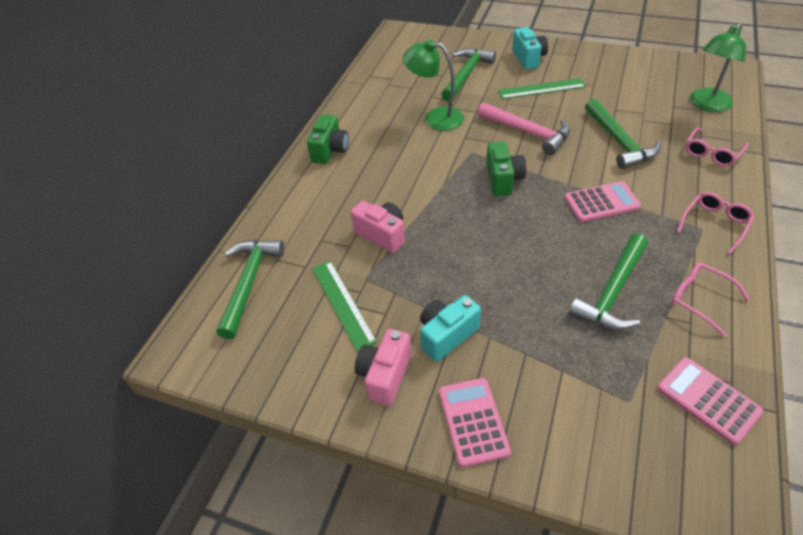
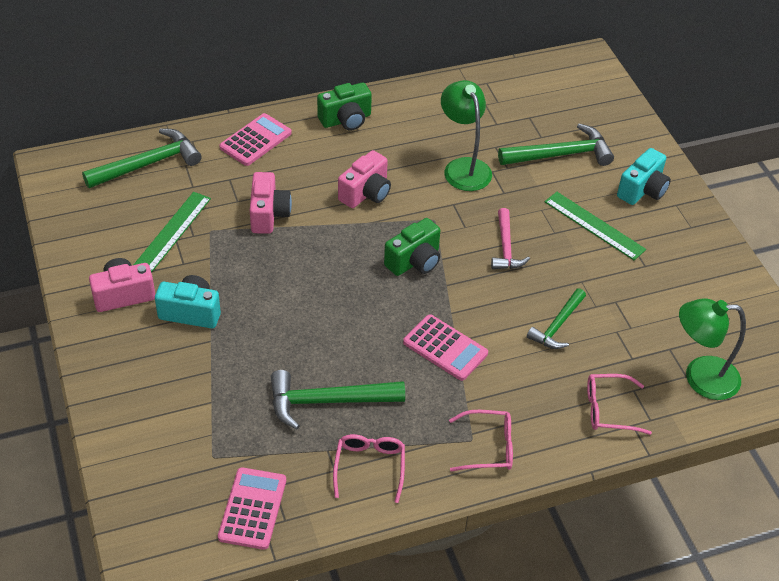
camera: 45 degrees right, 0 degrees up
pink calculator [439,378,511,467] -> pink calculator moved to [219,113,292,166]
pink hammer [478,102,570,155] -> pink hammer [491,208,530,269], size x0.65
green hammer [585,99,661,169] -> green hammer [527,288,586,349], size x0.65
none -> pink camera [338,150,391,208]

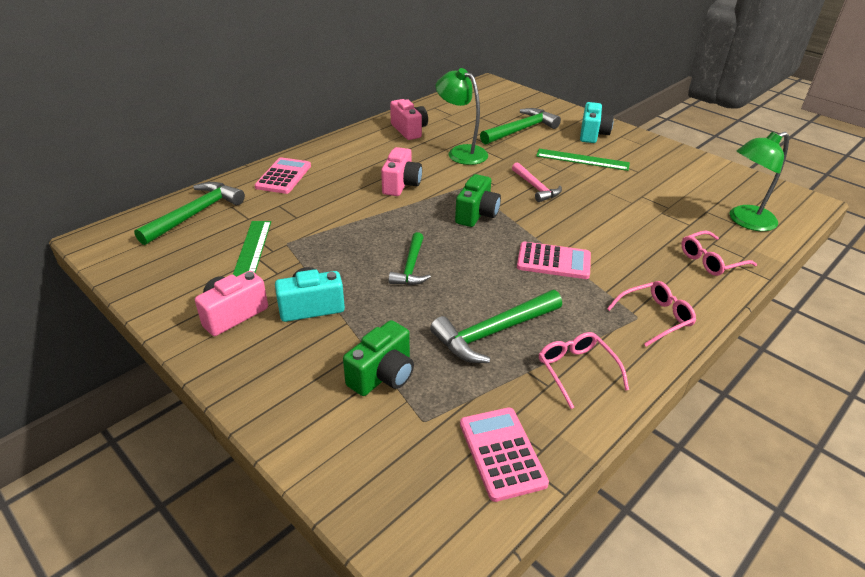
camera: 25 degrees left, 10 degrees down
pink camera [250,172,292,234] -> pink camera moved to [390,99,428,140]
green camera [317,82,372,130] -> green camera moved to [343,320,414,396]
green hammer [527,288,586,349] -> green hammer moved to [389,232,431,285]

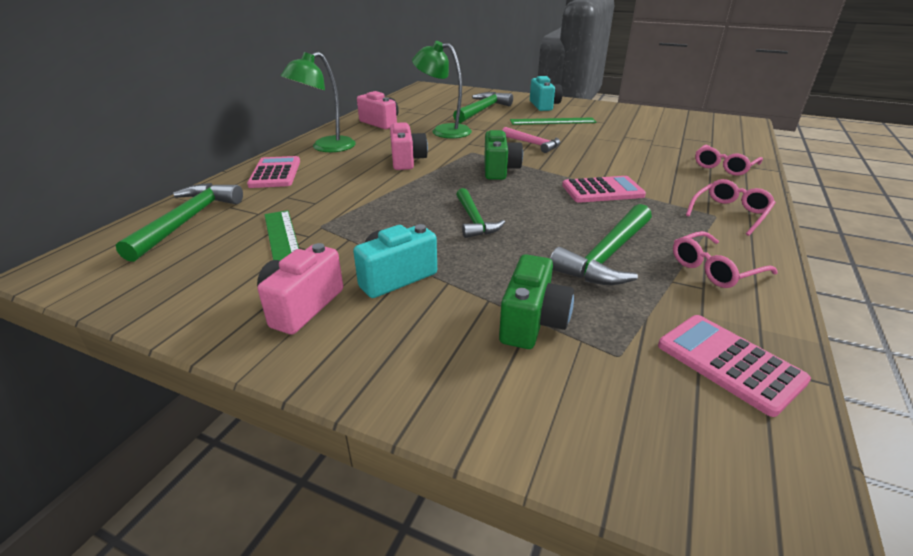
camera: 20 degrees left, 5 degrees down
pink glasses [539,332,629,409] -> pink glasses turned 75 degrees counterclockwise [673,231,778,288]
green lamp [729,132,789,231] -> green lamp moved to [280,52,356,152]

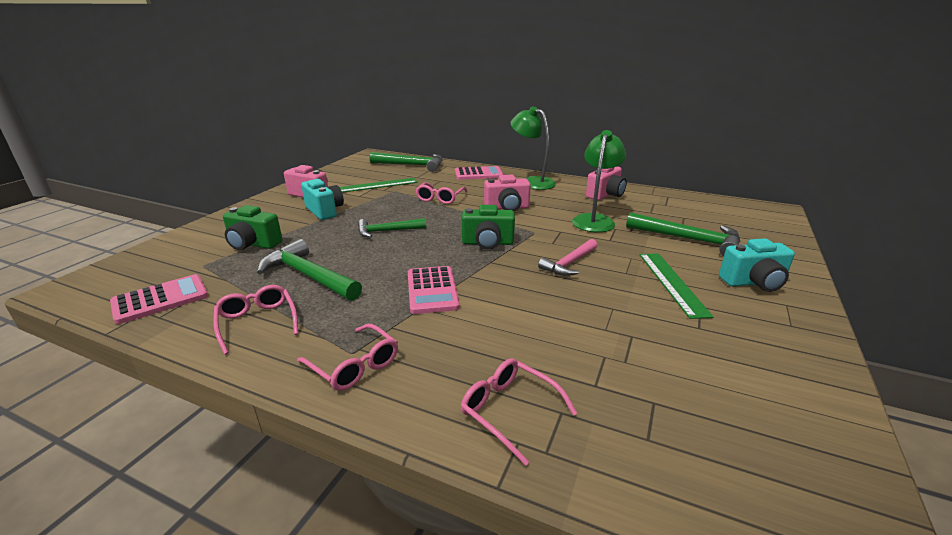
camera: 90 degrees right, 5 degrees down
none -> pink glasses [416,182,467,204]

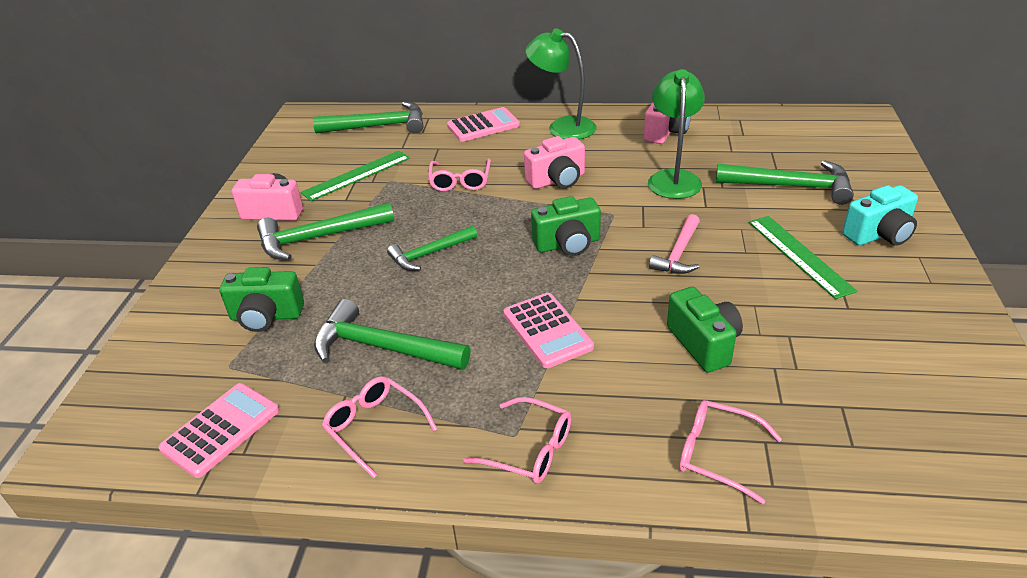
camera: 15 degrees left, 10 degrees up
turquoise camera [301,179,344,220] -> green hammer [257,202,394,260]
none -> green camera [667,287,743,372]

